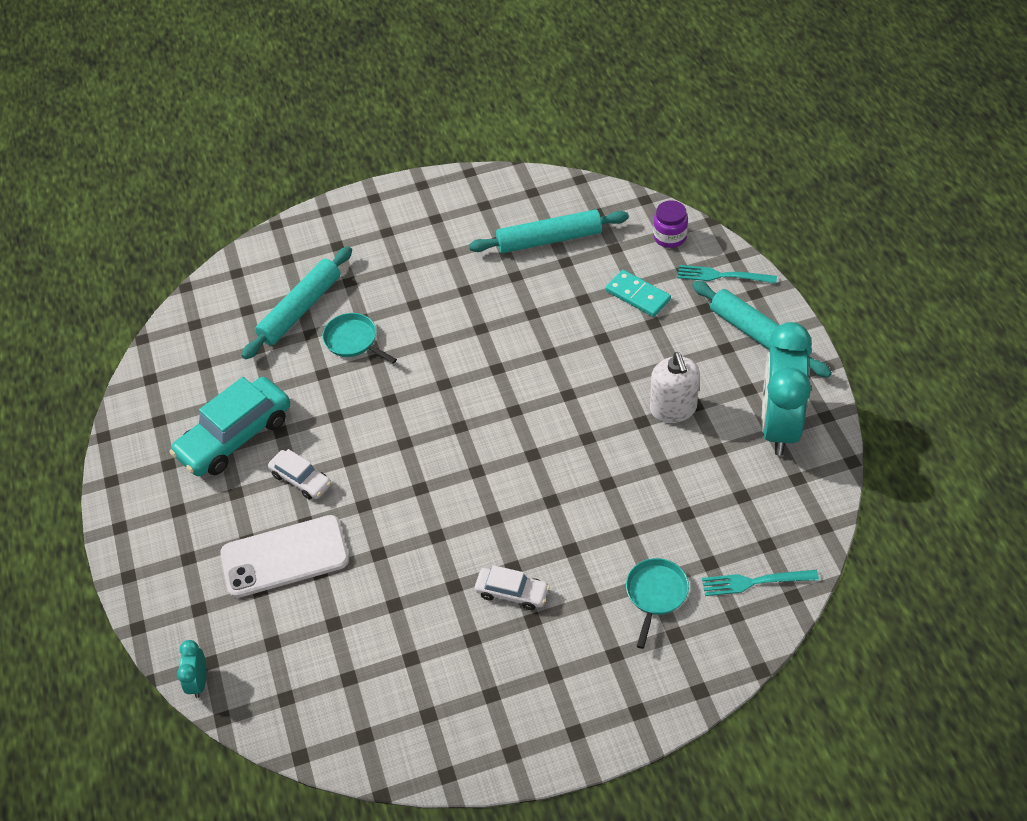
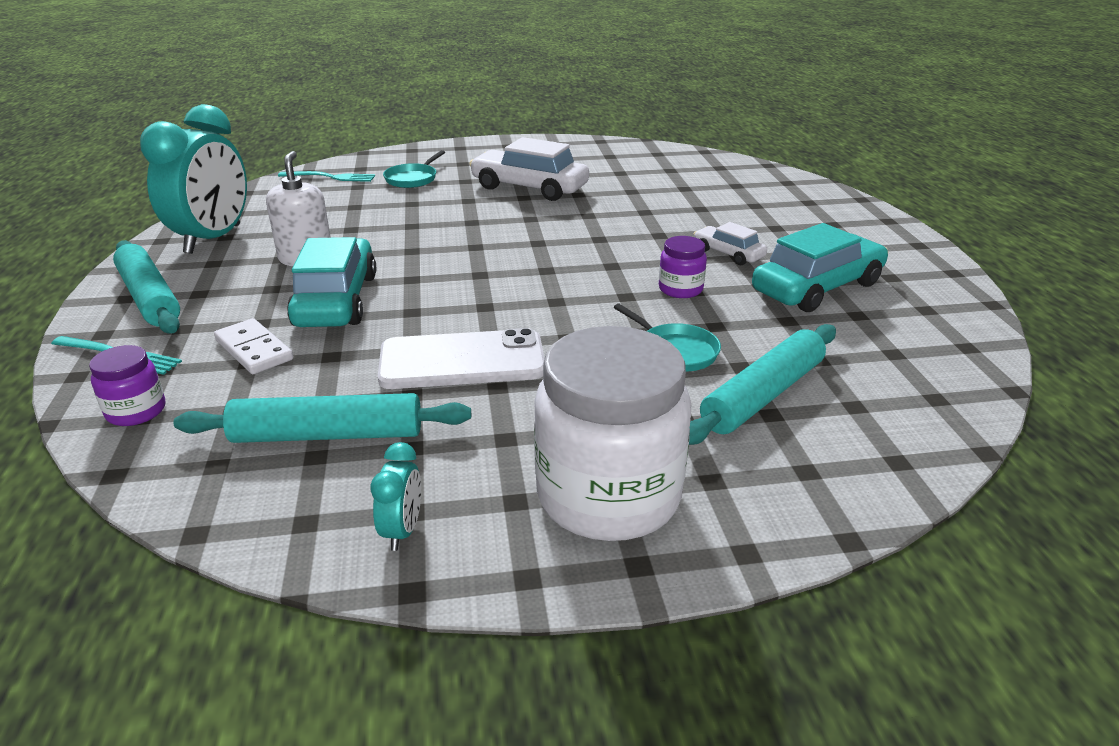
camera: 175 degrees left, 20 degrees down
turquoise clock [177,640,207,698] -> turquoise clock moved to [371,442,421,551]
white phone [220,515,349,598] -> white phone moved to [378,328,545,389]
white car [475,565,550,610] -> white car [469,137,589,201], size x1.88
turquoise domino [606,270,671,317] -> white domino [214,318,293,374]
none -> turquoise car [287,237,376,327]
none -> white jar [534,326,691,541]
none -> purple jar [659,236,707,298]

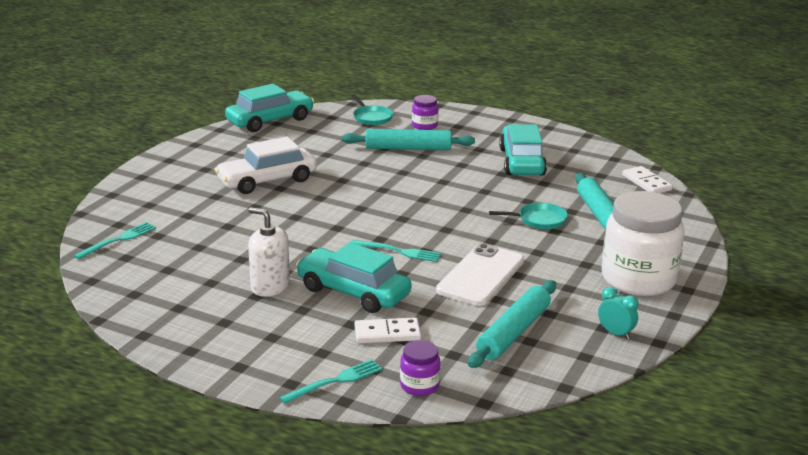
camera: 55 degrees left, 5 degrees down
turquoise rolling pin [113,240,180,334] -> turquoise rolling pin moved to [342,129,475,150]
turquoise clock [140,104,247,254] -> none
turquoise pan [383,150,445,188] -> turquoise pan moved to [351,95,393,125]
purple jar [659,236,707,298] -> purple jar moved to [412,95,438,130]
white car [694,222,767,265] -> none
none -> turquoise car [225,84,314,132]
none -> turquoise fork [351,240,441,262]
none -> white domino [622,166,673,193]

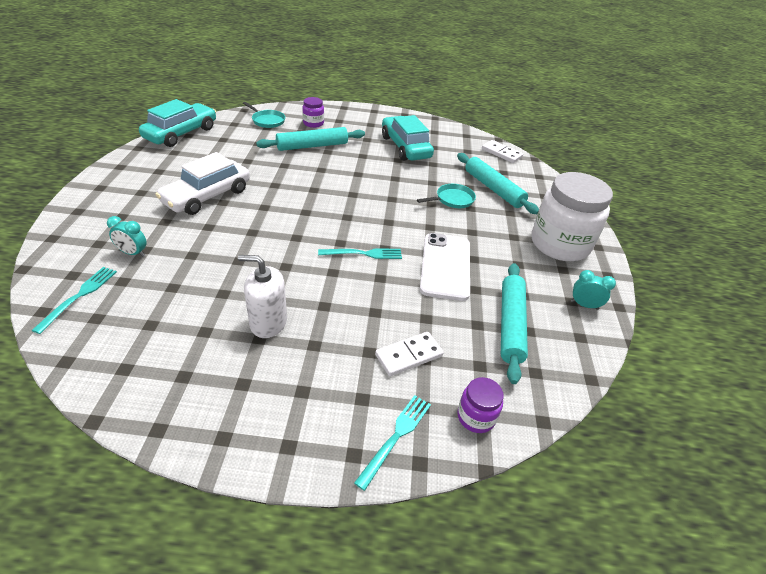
camera: 25 degrees left, 15 degrees up
turquoise car [296,242,411,313] -> none
none -> turquoise clock [107,216,147,257]

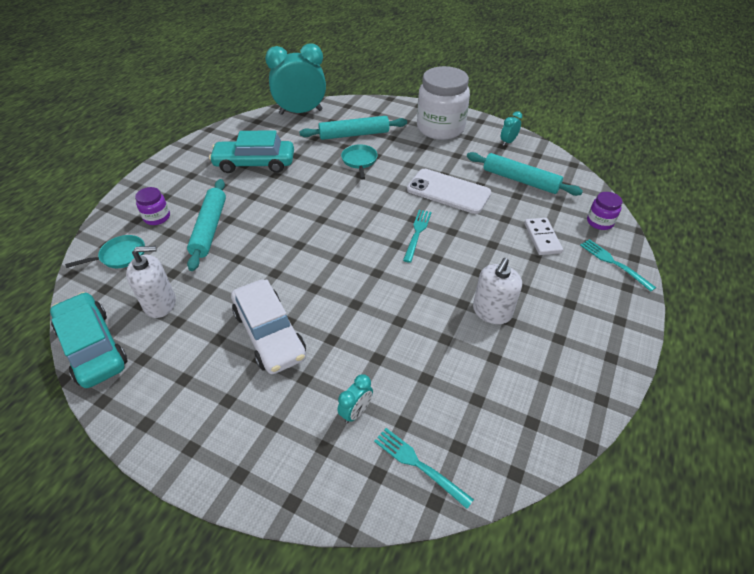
camera: 65 degrees left, 5 degrees up
white domino [482,140,523,163] -> turquoise clock [265,44,326,115]
none -> white soap dispenser [126,246,176,318]

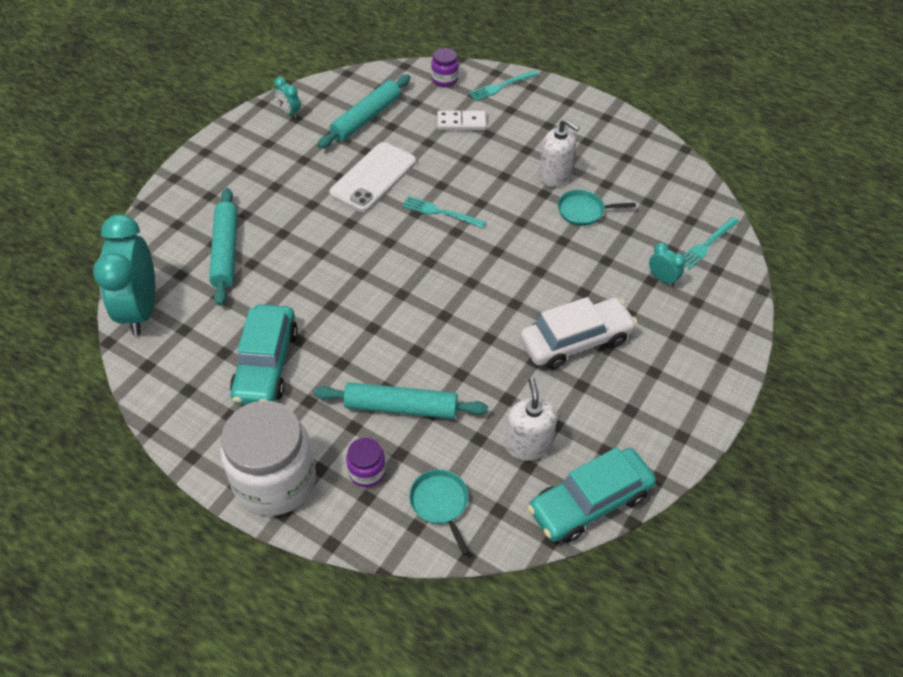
camera: 85 degrees left, 5 degrees up
turquoise pan [341,145,378,180] -> turquoise pan moved to [558,190,636,226]
white jar [417,66,470,140] -> white jar moved to [220,401,316,516]

